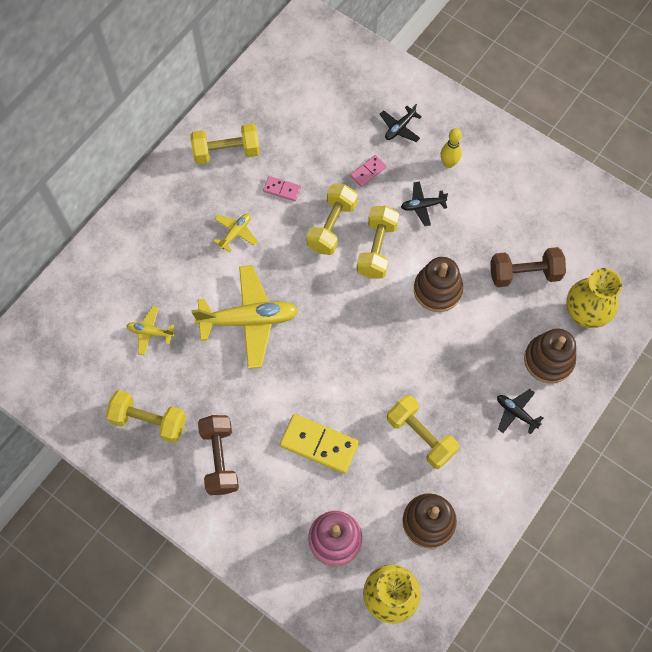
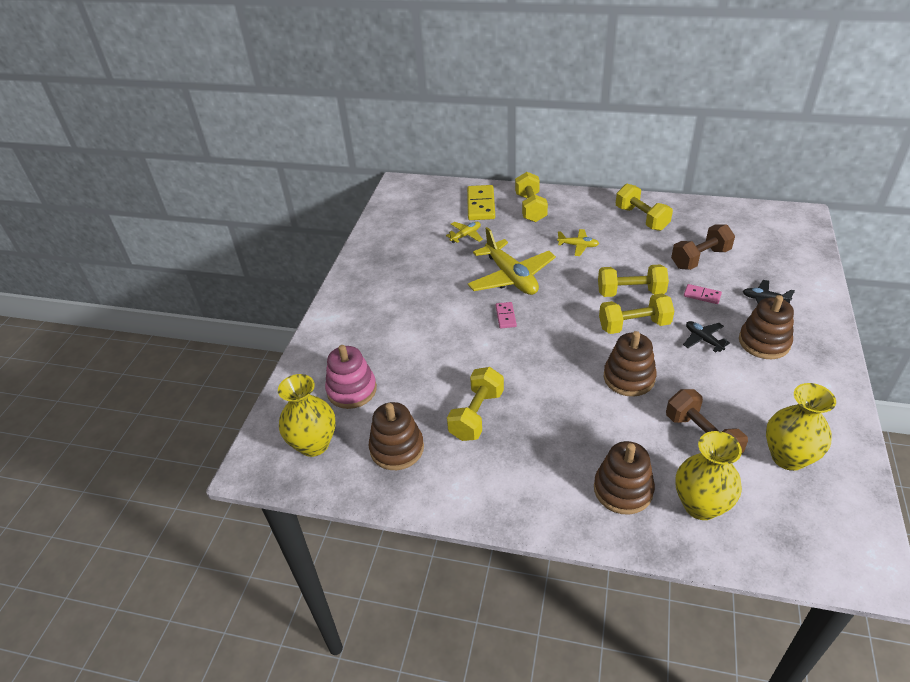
camera: 70 degrees right, 25 degrees down
yellow dumbbell [106,390,186,443] -> yellow dumbbell moved to [515,172,548,222]
yellow plane [126,306,175,356] -> yellow plane turned 60 degrees clockwise [446,222,483,243]
brown dumbbell [198,415,239,495] -> brown dumbbell moved to [671,224,735,270]
pink domino [263,176,301,201] -> pink domino moved to [495,302,517,328]
yellow domino [280,414,359,474] -> yellow domino moved to [467,185,495,220]
yellow bowling pin [440,128,462,168] -> brown stacking toy [739,295,794,359]
black plane [497,389,543,434] -> none
none -> yellow vase [766,383,836,471]

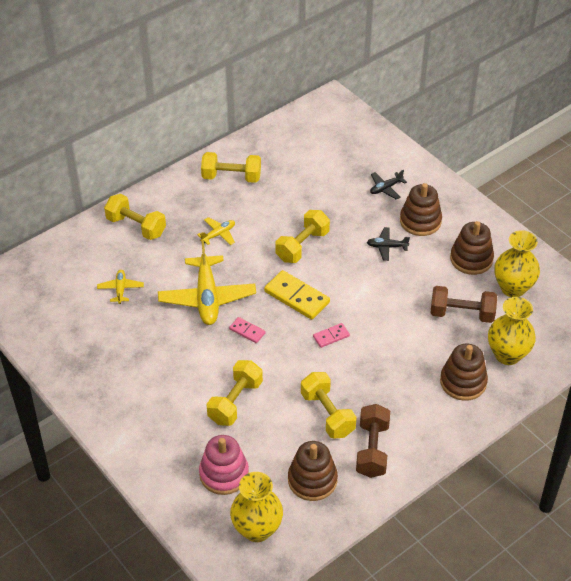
camera: 55 degrees left, 5 degrees up
yellow domino [467,185,495,220] -> yellow domino moved to [264,270,330,320]
yellow plane [468,227,556,295] -> yellow plane turned 75 degrees clockwise [158,240,256,325]
yellow dumbbell [599,293,674,334] -> yellow dumbbell moved to [206,360,263,426]
brown stacking toy [604,331,657,397] -> brown stacking toy moved to [450,221,494,275]
brown dumbbell [671,224,735,270] -> brown dumbbell moved to [356,404,390,478]
pink domino [684,284,722,304] -> pink domino moved to [313,323,350,348]

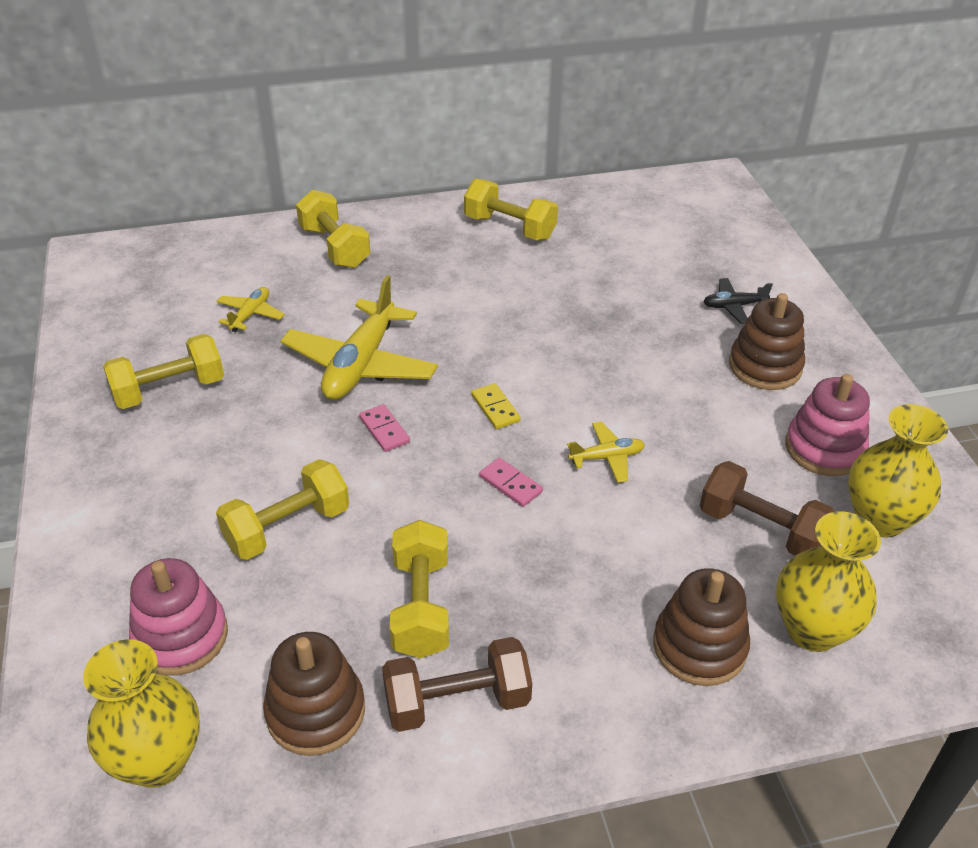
camera: 25 degrees right, 5 degrees down
yellow plane [197,217,235,245] -> yellow plane moved to [567,422,645,483]
yellow domino [264,270,330,320] -> yellow domino [471,383,521,429], size x0.53
yellow dumbbell [275,210,330,263] -> yellow dumbbell moved to [103,334,224,409]
pink domino [313,323,350,348] -> pink domino turned 45 degrees clockwise [479,458,543,507]
brown dumbbell [356,404,390,478] -> brown dumbbell turned 45 degrees clockwise [382,637,532,732]
black plane [367,227,410,261] -> none
brown stacking toy [450,221,494,275] -> pink stacking toy [785,374,870,476]

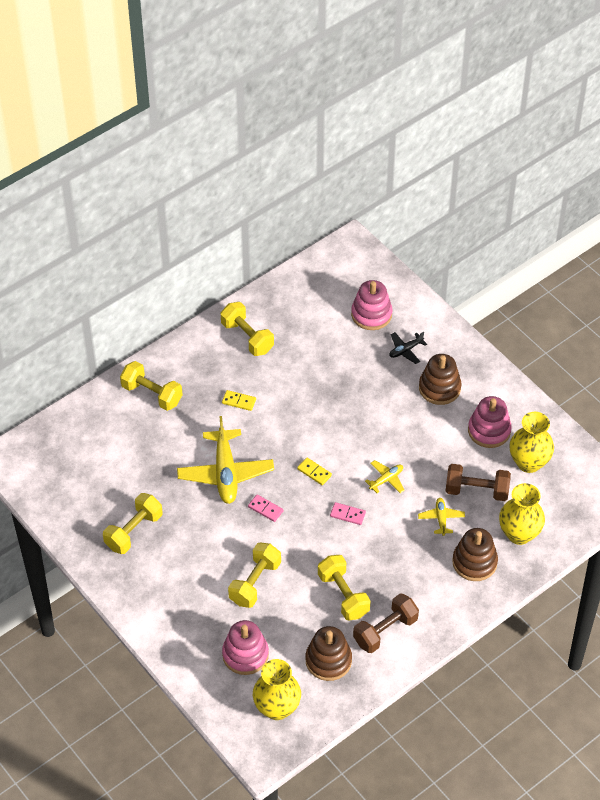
camera: 25 degrees left, 10 degrees up
yellow plane [216,287,285,332] -> yellow plane moved to [418,498,465,536]
yellow dumbbell [464,179,558,240] -> yellow dumbbell turned 45 degrees clockwise [221,302,274,356]
none -> yellow domino [222,390,256,411]
none -> pink stacking toy [351,280,393,330]

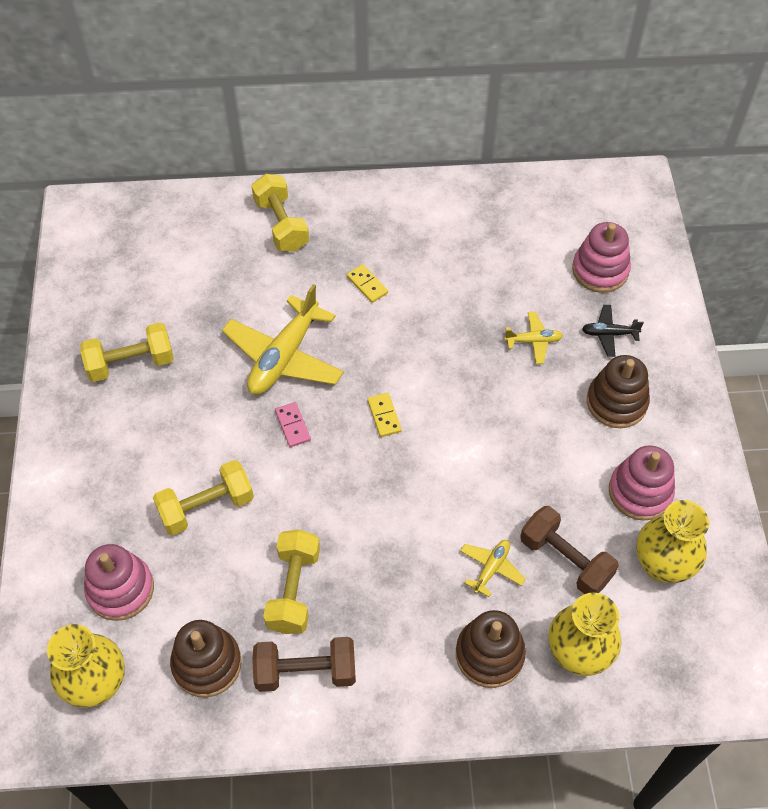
camera: 35 degrees right, 5 degrees up
yellow dumbbell [221,302,274,356] -> none
pink domino [330,502,366,525] -> none
yellow plane [365,460,405,493] -> yellow plane moved to [504,312,563,364]

